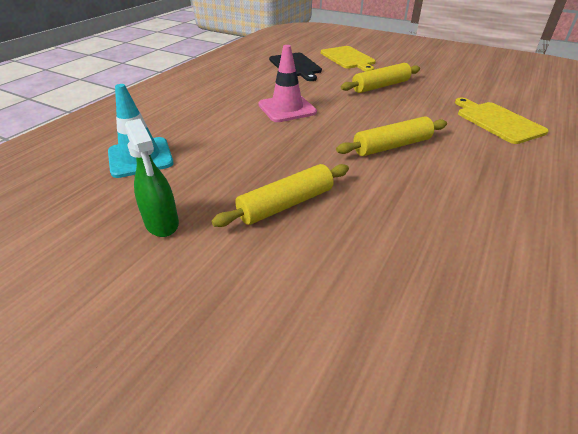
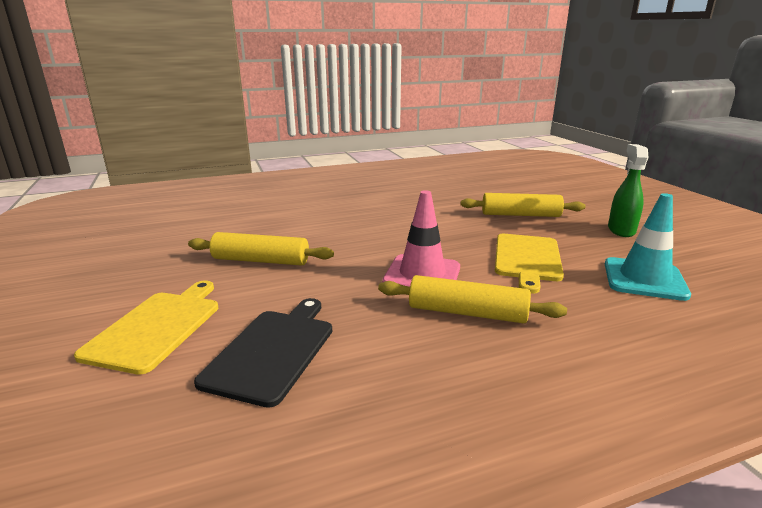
camera: 140 degrees left, 15 degrees down
yellow rolling pin [336,117,447,156] -> yellow rolling pin moved to [378,275,567,323]
yellow cutting board [455,98,549,144] -> yellow cutting board moved to [495,234,564,294]

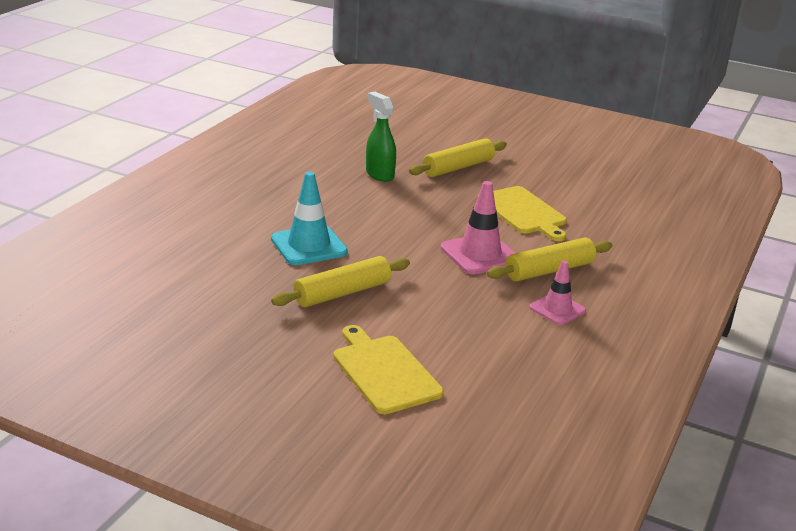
camera: 45 degrees left, 5 degrees up
black cutting board [194,298,332,408] -> none
turquoise traffic cone [605,193,691,301] -> turquoise traffic cone moved to [271,171,348,265]
green spray bottle [608,144,648,237] -> green spray bottle moved to [366,92,396,182]
none -> pink traffic cone [529,260,586,325]

